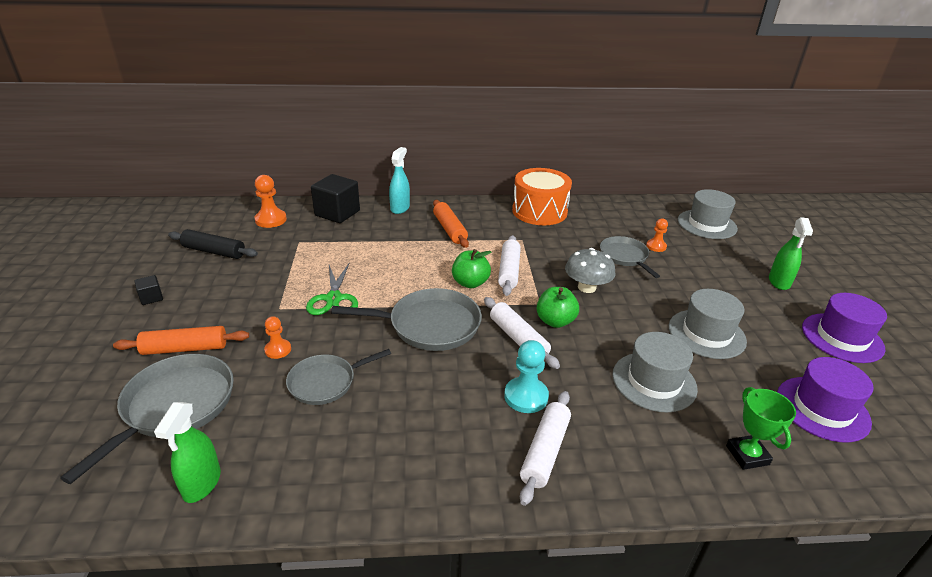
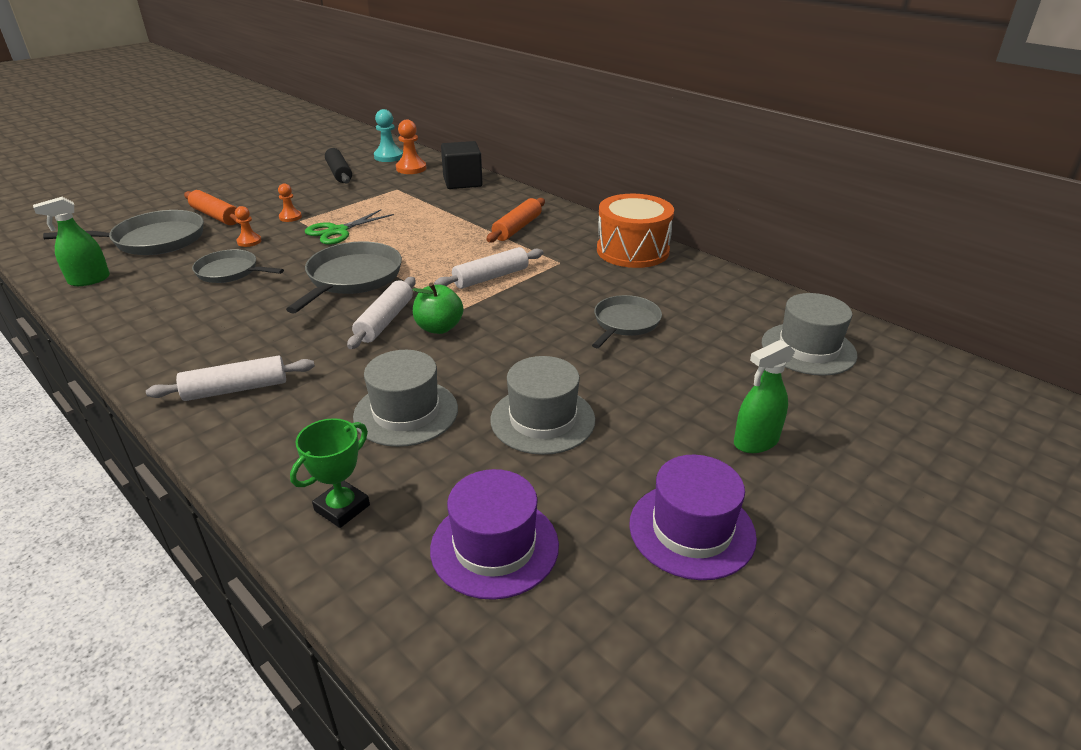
camera: 50 degrees right, 0 degrees up
black cube [135,275,163,305] -> none
grey pan [331,288,482,351] -> grey pan turned 120 degrees counterclockwise [286,241,402,314]
turquoise spray bottle [389,147,410,214] -> none
green apple [452,249,491,288] -> none
turquoise pawn [504,340,549,413] -> turquoise pawn moved to [374,109,403,162]
grey mushroom [565,248,616,293] -> none
orange pawn [646,218,668,252] -> orange pawn moved to [278,183,302,222]

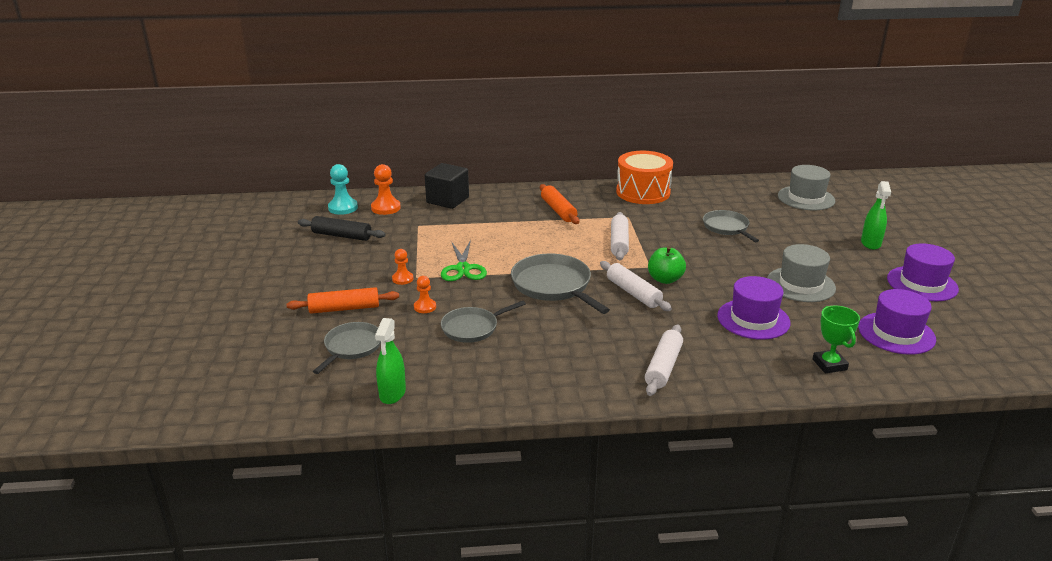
camera: 50 degrees left, 5 degrees down
grey pan [43,210,204,255] -> grey pan [313,322,381,374], size x0.65
grey hat [353,350,458,447] -> purple hat [717,276,791,340]

